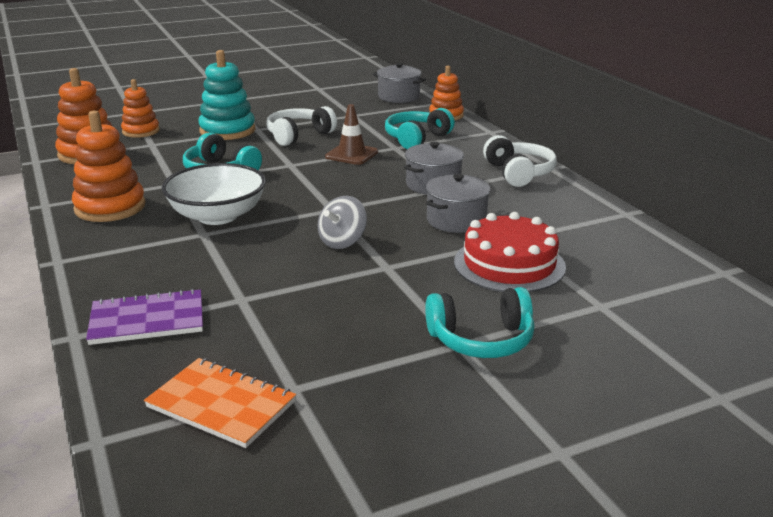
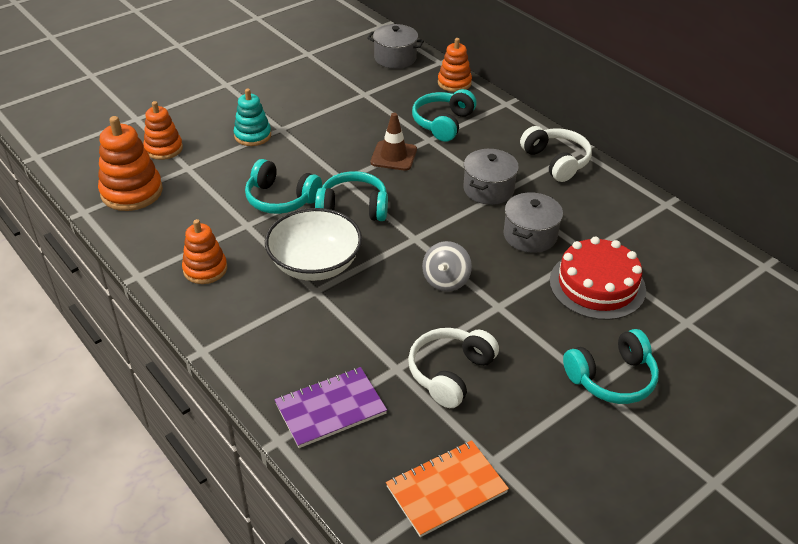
camera: 15 degrees left, 15 degrees up
orange stacking toy [72,111,145,222] -> orange stacking toy [182,219,227,284], size x0.66
orange notebook [144,358,296,448] -> orange notebook turned 45 degrees counterclockwise [386,440,509,537]
turquoise stacking toy [198,50,255,140] -> turquoise stacking toy [234,88,271,146], size x0.66
white headphones [266,106,337,146] -> white headphones moved to [408,328,499,408]
none -> turquoise headphones [315,171,388,221]

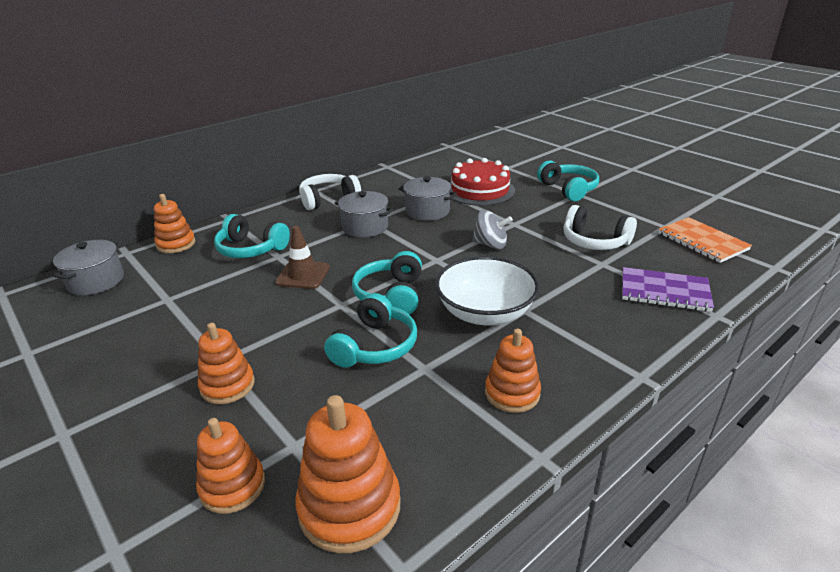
camera: 90 degrees left, 10 degrees down
turquoise stacking toy [234,88,271,146] -> orange stacking toy [198,323,255,404]
purple notebook [275,367,387,448] -> purple notebook turned 45 degrees counterclockwise [622,267,714,312]

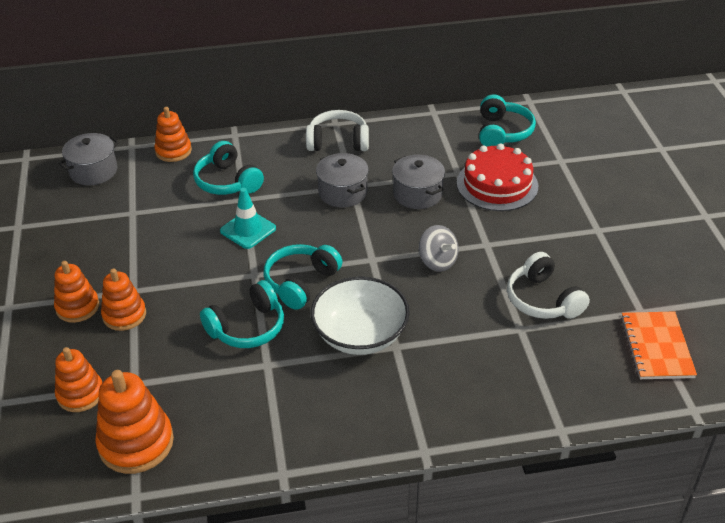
camera: 30 degrees right, 10 degrees up
brown traffic cone [275,226,330,289] -> turquoise traffic cone [220,188,276,249]
orange stacking toy [485,329,541,413] -> orange stacking toy moved to [54,261,99,323]
turquoise headphones [537,161,599,201] -> turquoise headphones moved to [479,94,536,147]
purple notebook [622,267,714,312] -> none

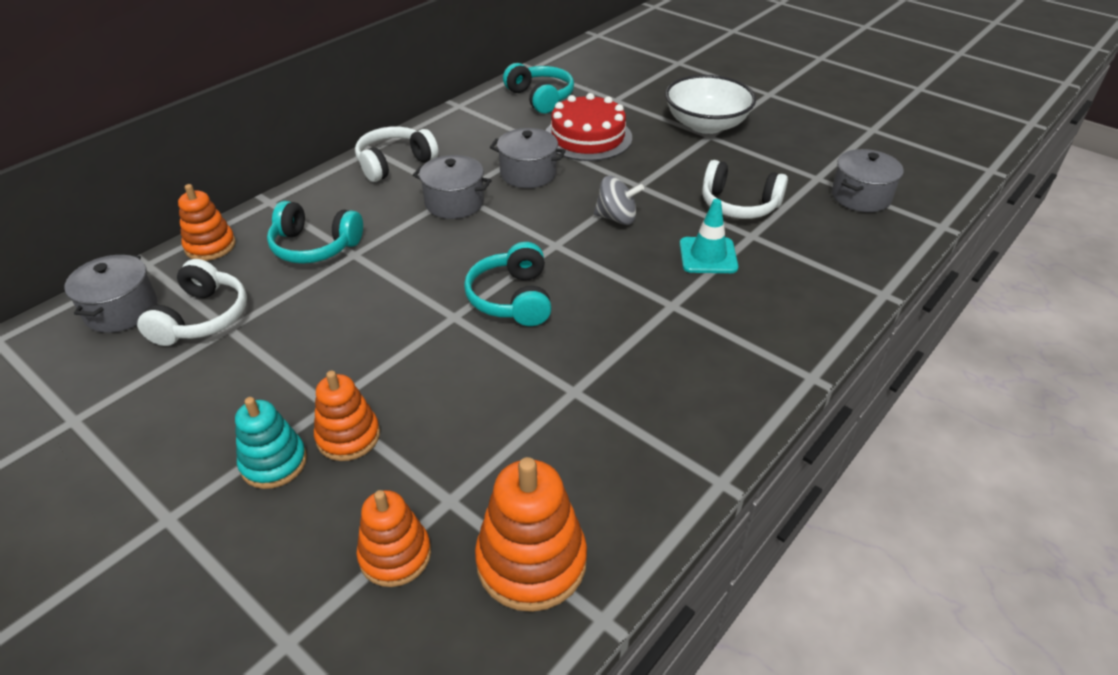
camera: 40 degrees left, 0 degrees up
orange stacking toy [54,261,99,323] -> turquoise stacking toy [235,397,307,489]
turquoise headphones [200,280,284,348] -> none
turquoise traffic cone [220,188,276,249] -> turquoise traffic cone moved to [680,199,738,273]
white bowl [311,276,410,355] -> white bowl moved to [665,75,756,134]
orange notebook [621,311,697,379] -> grey pot [832,149,904,212]
none -> white headphones [137,259,247,346]

